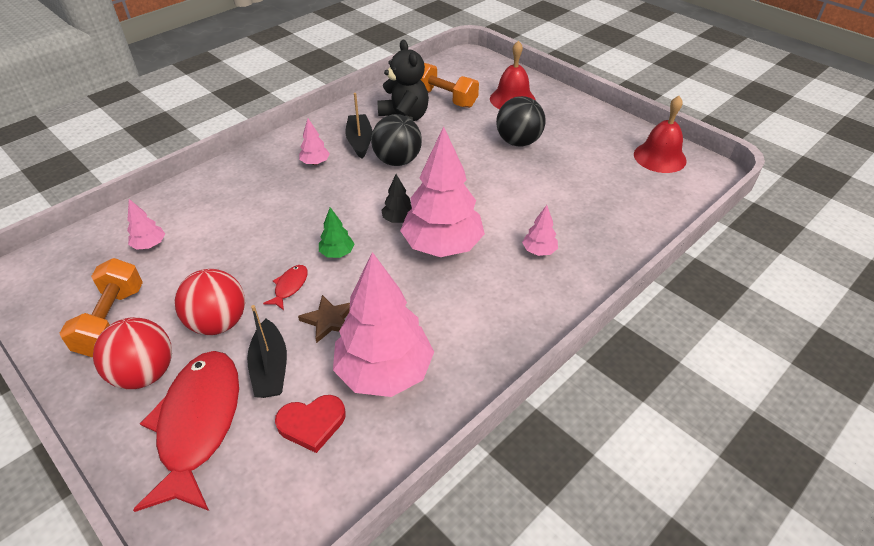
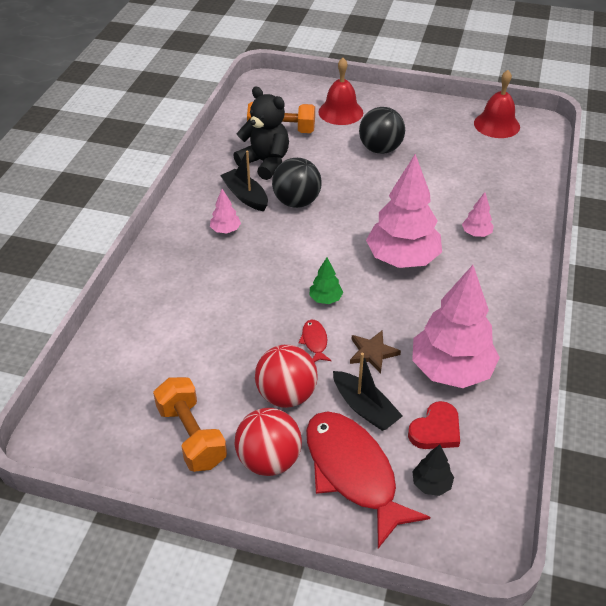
camera: 30 degrees left, 0 degrees up
pink tree [127,199,165,250] -> none
black tree [381,174,412,223] -> black tree moved to [412,445,454,496]

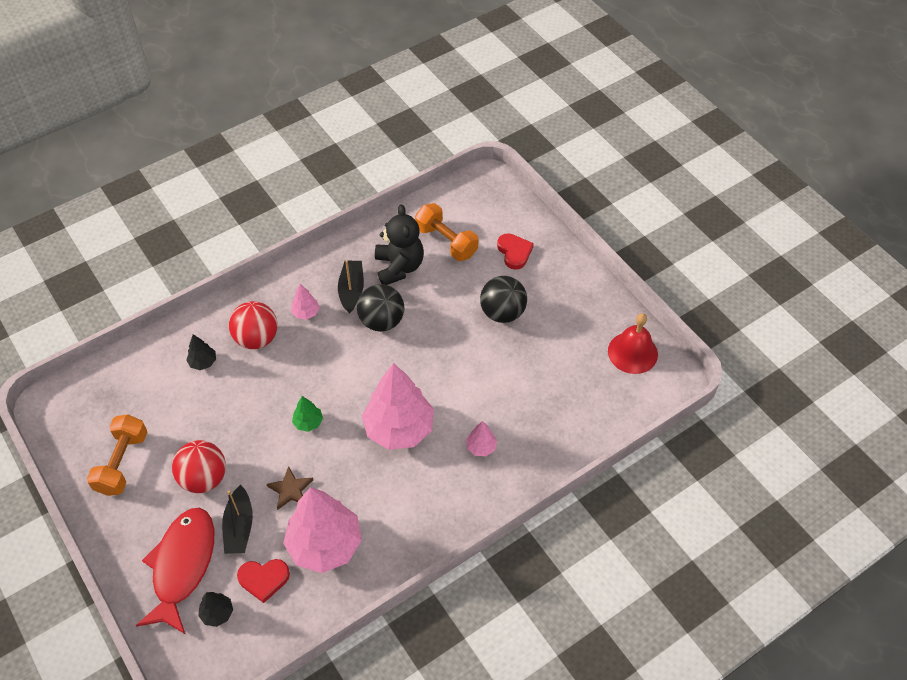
camera: 40 degrees right, 10 degrees up
red ball [234,408,302,476] -> red ball moved to [229,301,278,349]
red fish [298,320,332,362] -> none
red bell [318,58,363,125] -> red heart [497,233,534,270]
none -> black tree [186,334,216,370]

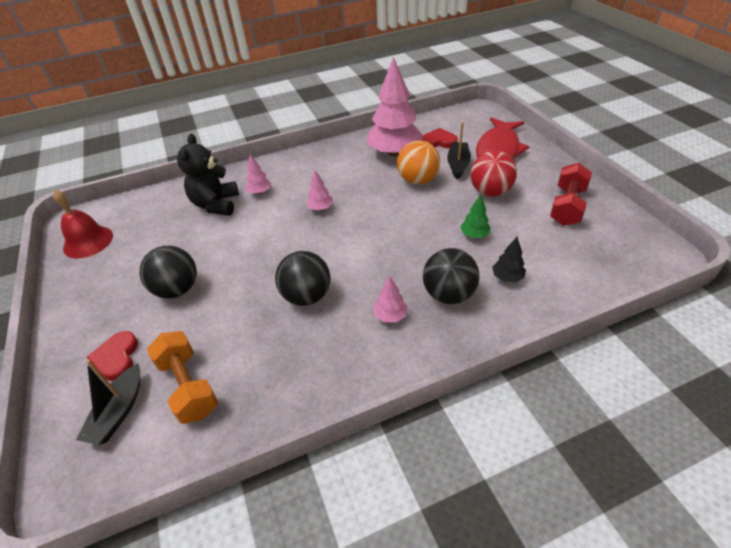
camera: 165 degrees left, 10 degrees down
orange dumbbell [87,414,147,496] -> red dumbbell [550,163,592,226]
black tree [198,592,233,627] -> none
red ball [229,301,278,349] -> black ball [423,248,480,304]
brown star [267,466,313,510] -> orange ball [397,140,440,185]
green tree [292,396,323,432] -> green tree moved to [460,194,491,238]
black boat [338,260,364,314] -> black boat moved to [76,360,140,445]
pink tree [362,363,434,450] -> pink tree [306,170,333,211], size x0.43
black teddy bear [375,204,424,285] -> black teddy bear moved to [177,134,239,216]

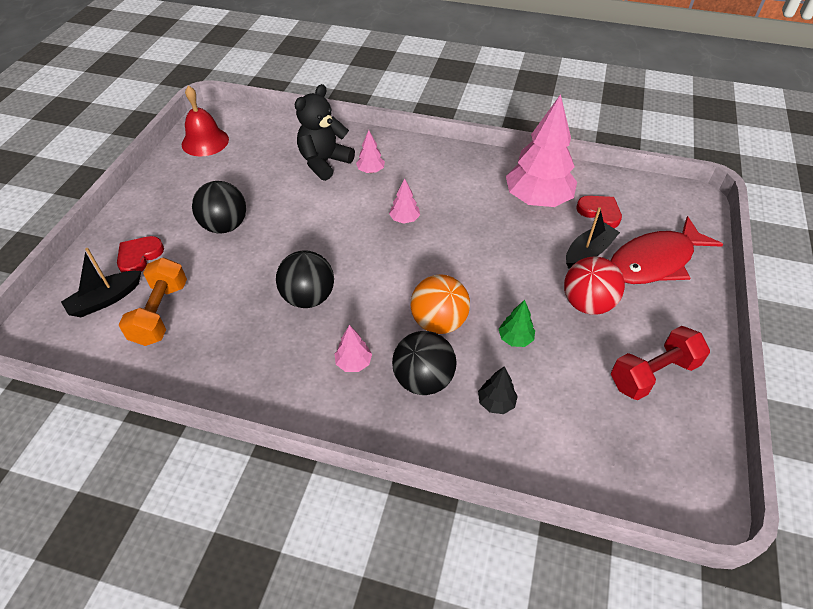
camera: 35 degrees right, 5 degrees up
orange ball [397,140,440,185] -> orange ball moved to [411,274,470,334]

